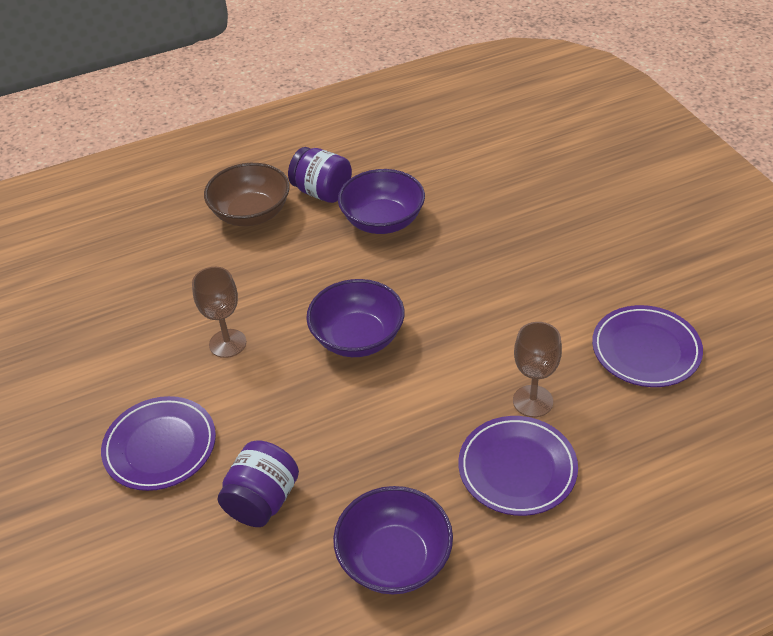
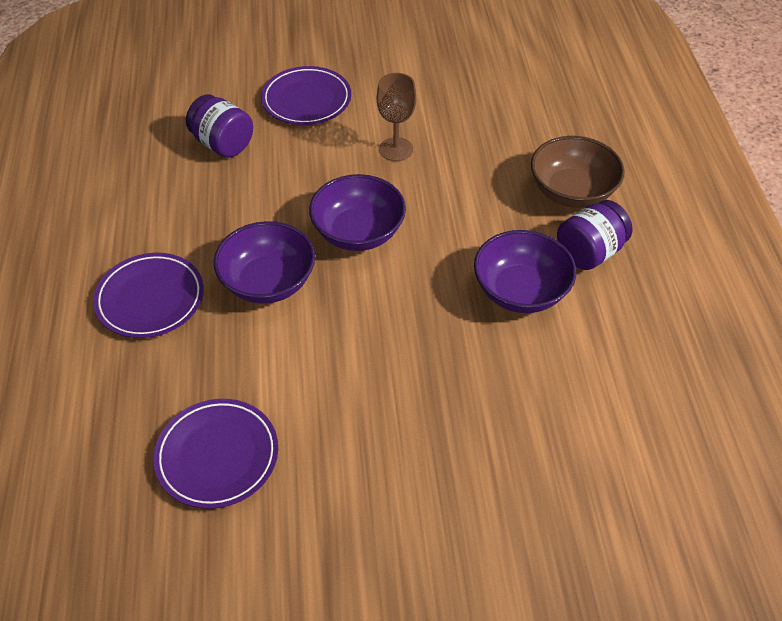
camera: 105 degrees right, 5 degrees up
purple bowl [333,486,453,594] -> purple bowl moved to [214,221,315,304]
brown goblet [513,322,562,417] -> none

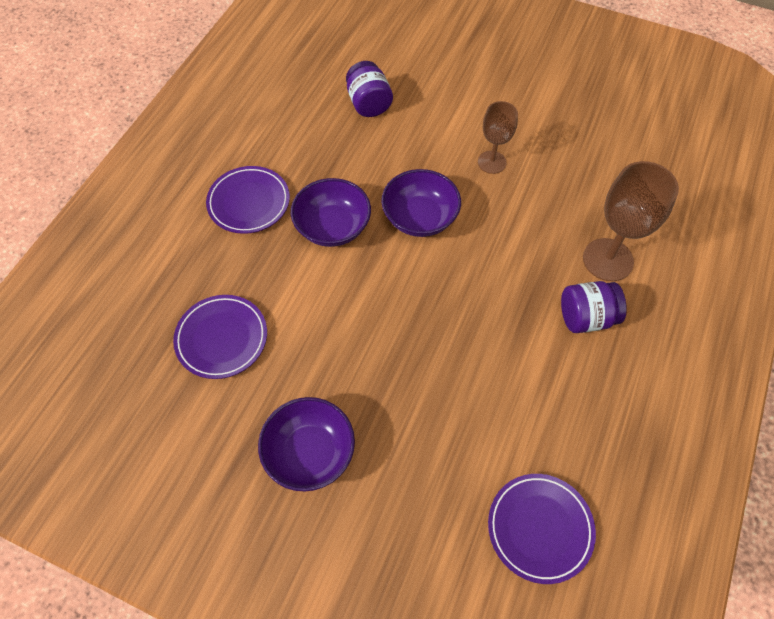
camera: 30 degrees right, 10 degrees up
purple plate [261,66,351,125] -> purple plate moved to [488,474,596,584]
purple bowl [474,230,576,313] -> purple bowl moved to [258,397,355,491]
brown bowl [531,136,625,208] -> brown goblet [583,161,679,281]

